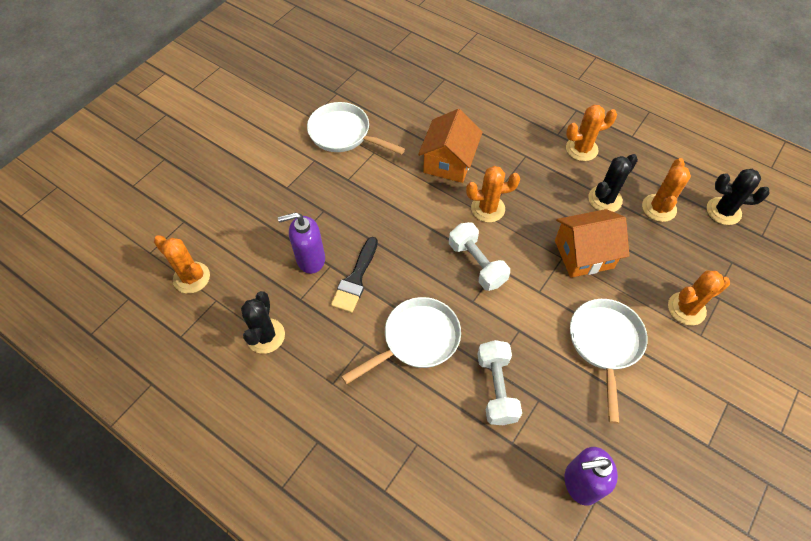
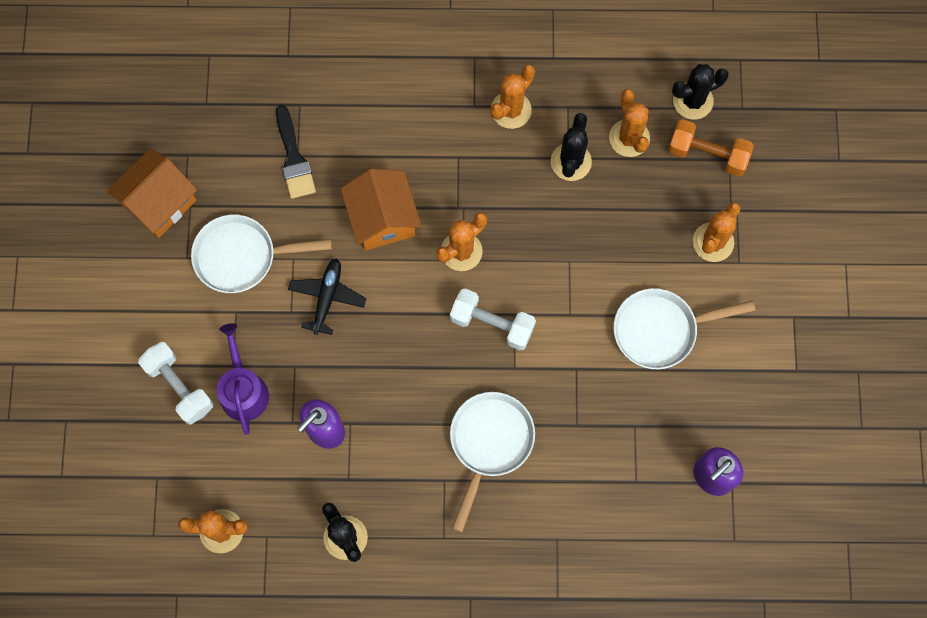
camera: 35 degrees left, 15 degrees up
black brush [331,237,378,313] -> black brush moved to [276,105,316,199]
white dumbbell [477,340,522,425] -> white dumbbell moved to [138,342,213,425]
orange house [555,209,629,278] -> orange house moved to [107,148,197,238]
white pan [570,299,648,424] -> white pan turned 75 degrees counterclockwise [613,288,755,369]
none -> purple watering can [217,323,269,435]
none -> black plane [288,259,366,335]
none -> orange dumbbell [668,119,754,177]

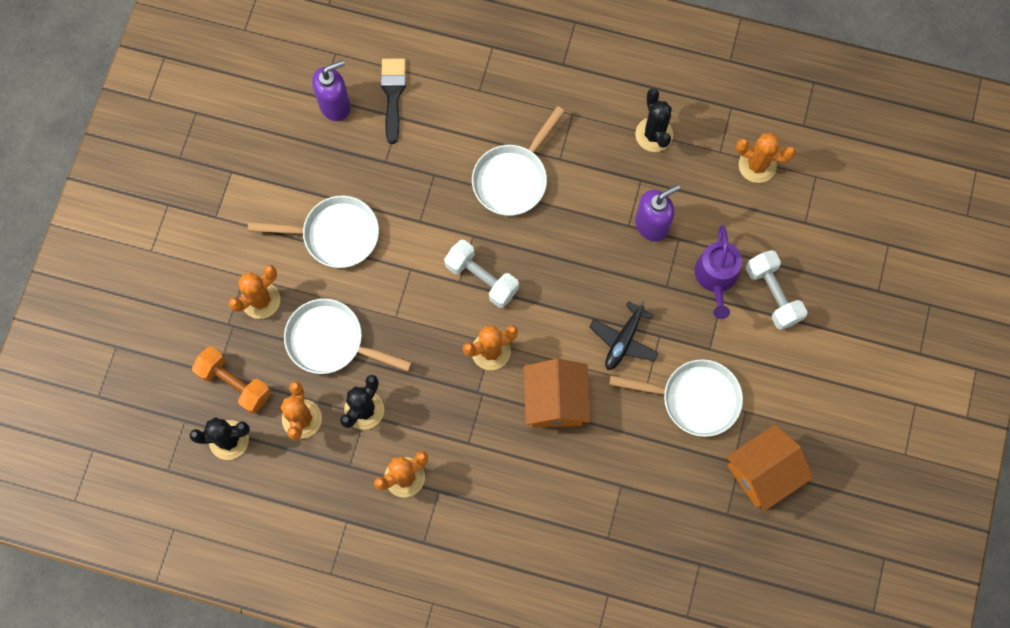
camera: 165 degrees left, 0 degrees up
black brush [276,105,316,199] -> black brush moved to [381,59,406,144]
none -> white pan [284,299,412,374]

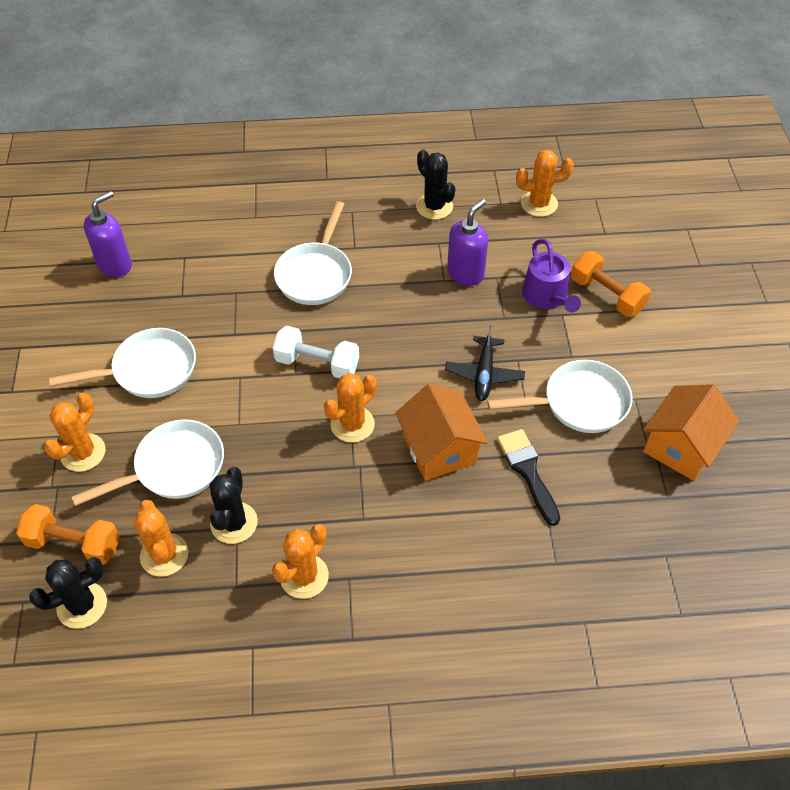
camera: 20 degrees left, 20 degrees down
white pan [284,299,412,374] -> white pan turned 150 degrees clockwise [72,419,224,506]
black brush [381,59,406,144] -> black brush moved to [497,429,560,526]
white dumbbell [746,250,808,330] -> orange dumbbell [571,251,651,317]

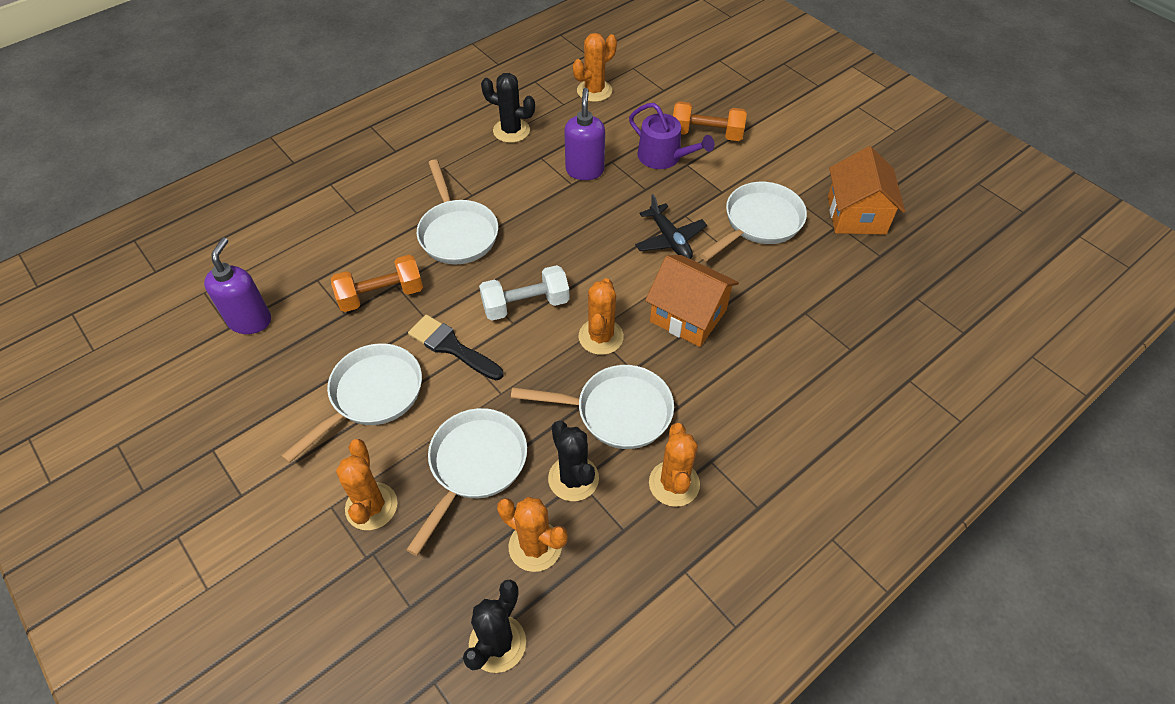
camera: 35 degrees left, 0 degrees up
orange dumbbell [16,504,120,565] -> orange dumbbell moved to [331,255,423,312]
black brush [497,429,560,526] -> black brush moved to [408,315,504,380]
none -> white pan [511,365,674,449]

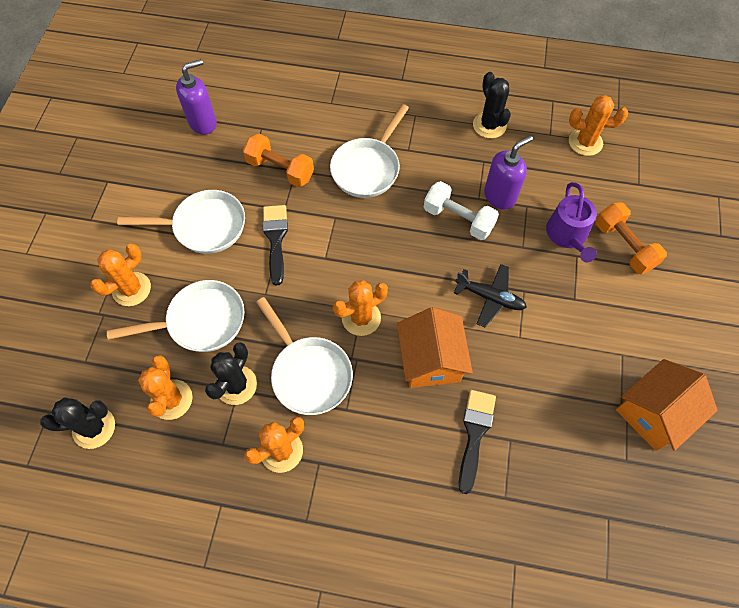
camera: 50 degrees right, 10 degrees up
white dumbbell [479,265,570,321] -> white dumbbell moved to [424,181,499,240]
black plane [635,194,707,259] -> black plane turned 90 degrees counterclockwise [454,264,527,327]
white pan [700,182,807,261] -> none
none -> black brush [459,390,496,494]

